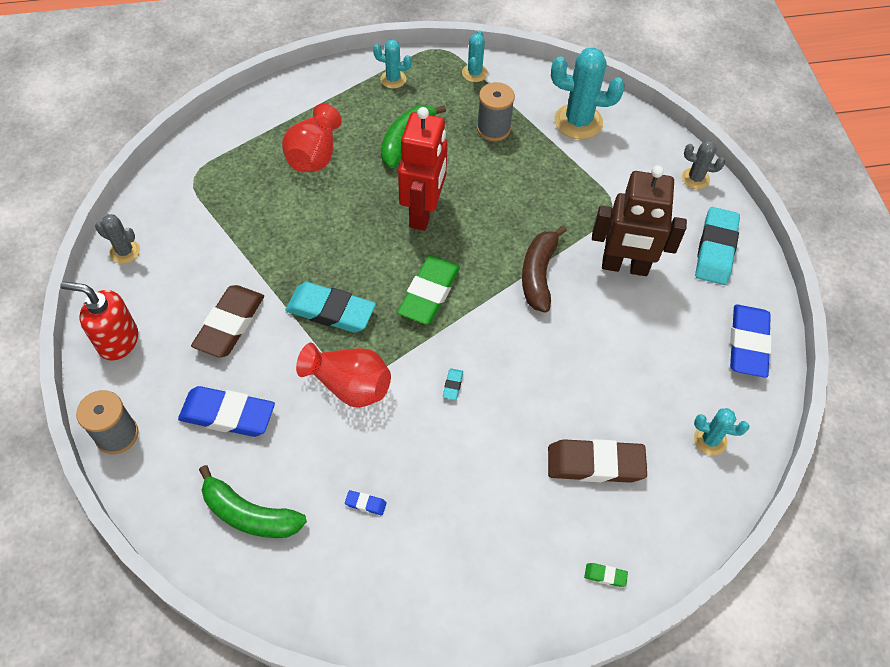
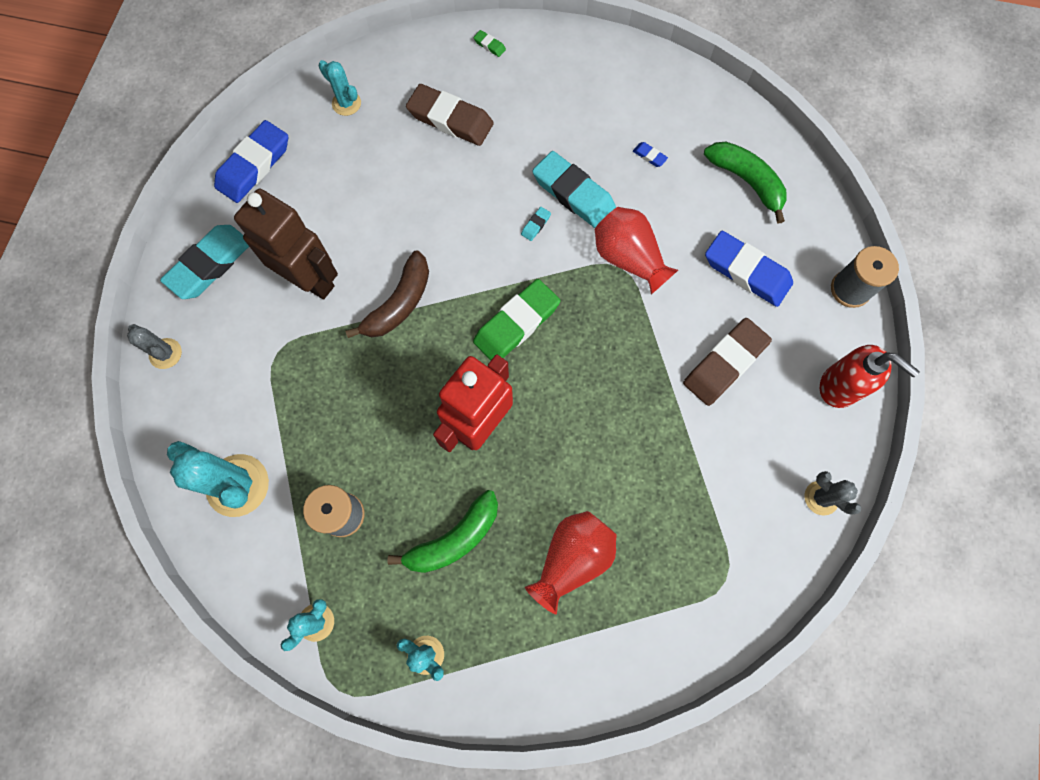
camera: 155 degrees left, 15 degrees up
turquoise eraser [285,282,376,333] -> turquoise eraser moved to [532,151,616,228]

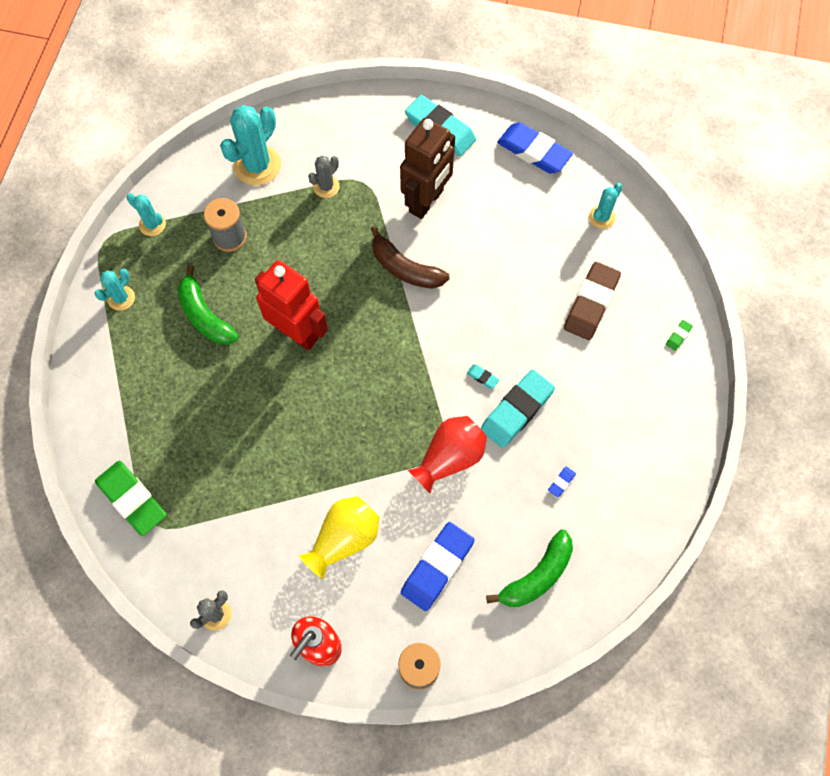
camera: 90 degrees right, 5 degrees down
grey cactus [127,324,182,369] -> grey cactus moved to [308,156,340,198]
green eraser [473,279,560,360] -> green eraser moved to [95,461,167,536]
red vase [525,511,617,614] -> none
brown eraser [683,318,772,406] -> yellow vase [299,496,380,579]

